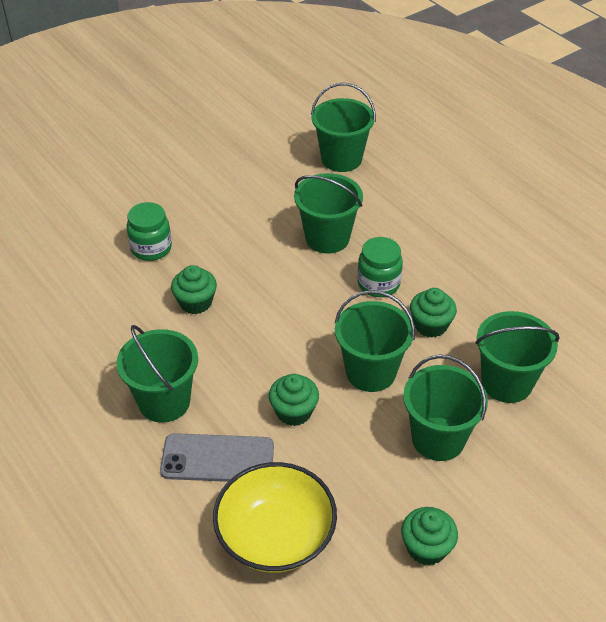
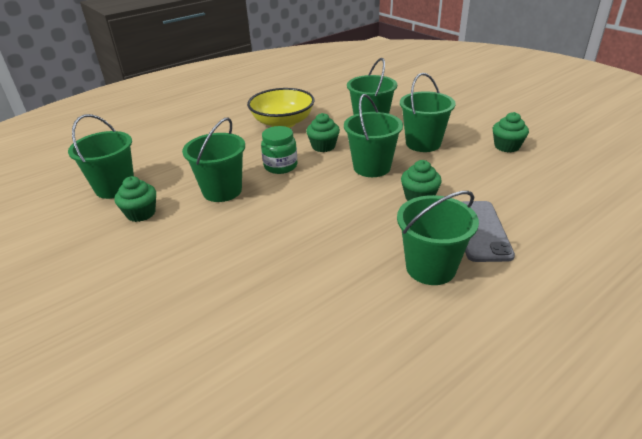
camera: 90 degrees left, 10 degrees down
green jar [127,202,172,261] -> none
green cupcake [171,265,217,314] -> green cupcake moved to [115,176,156,222]
yellow bowl [213,462,337,573] -> yellow bowl moved to [247,88,315,128]

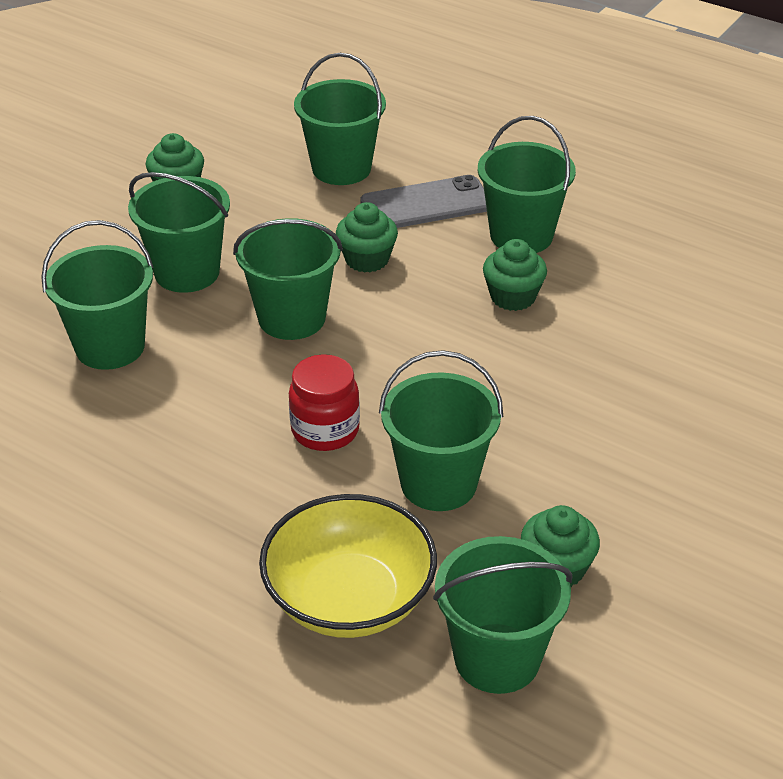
camera: 110 degrees left, 5 degrees up
yellow bowl [247,88,315,128] -> yellow bowl moved to [259,494,437,638]
green jar [261,126,297,174] -> red jar [289,354,360,451]
green cupcake [306,113,340,152] -> green cupcake moved to [483,239,547,311]
none -> green bucket [294,53,386,185]

